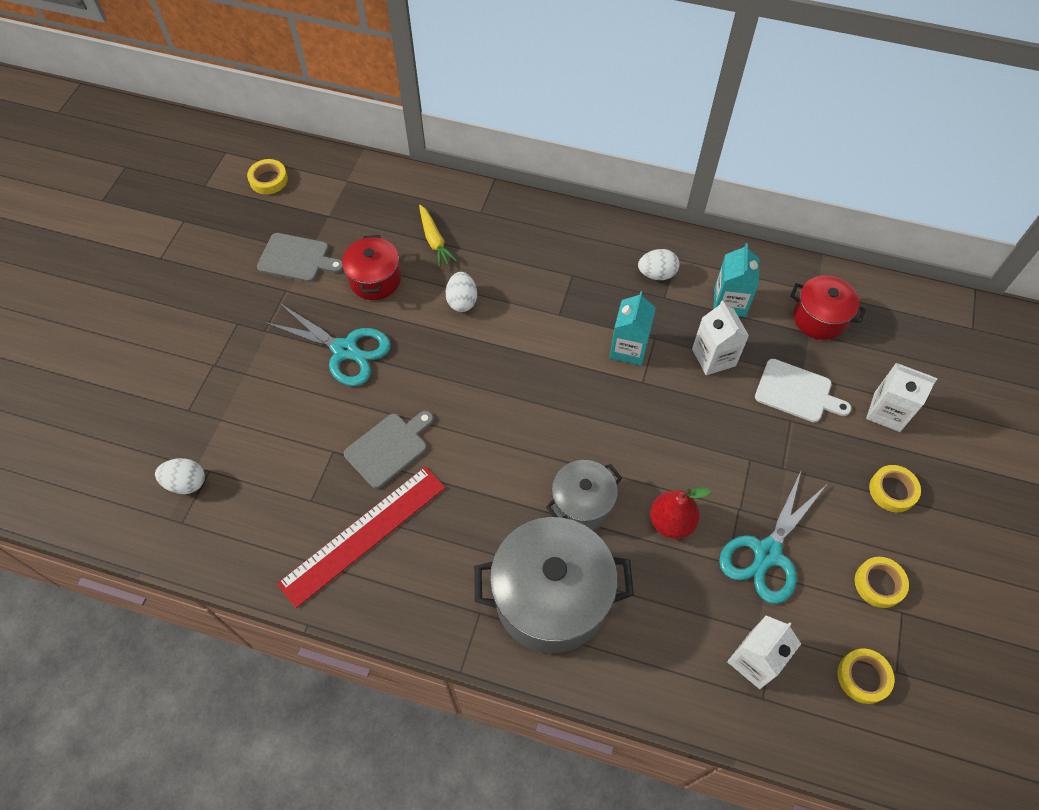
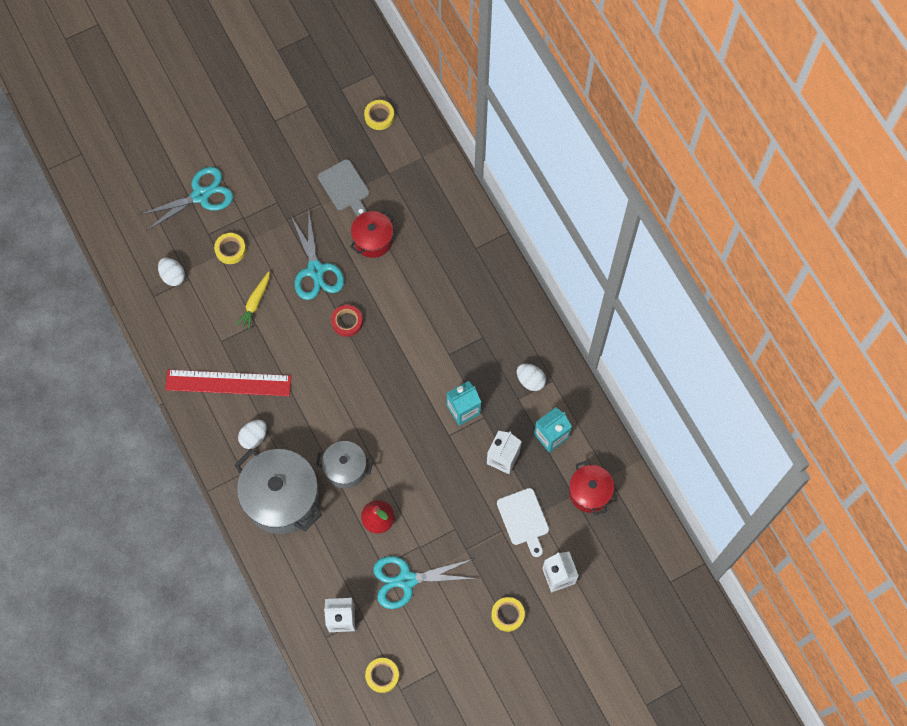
camera: 45 degrees right, 10 degrees up
grey cutting board [344,411,434,489] -> none
yellow carrot [419,205,457,267] -> yellow carrot moved to [236,271,270,330]
white egg [446,272,477,312] -> white egg moved to [238,420,267,449]
yellow tape [855,557,909,608] -> yellow tape moved to [214,233,246,264]
none -> turquoise scissors [139,167,233,231]
none -> red tape [331,305,363,337]

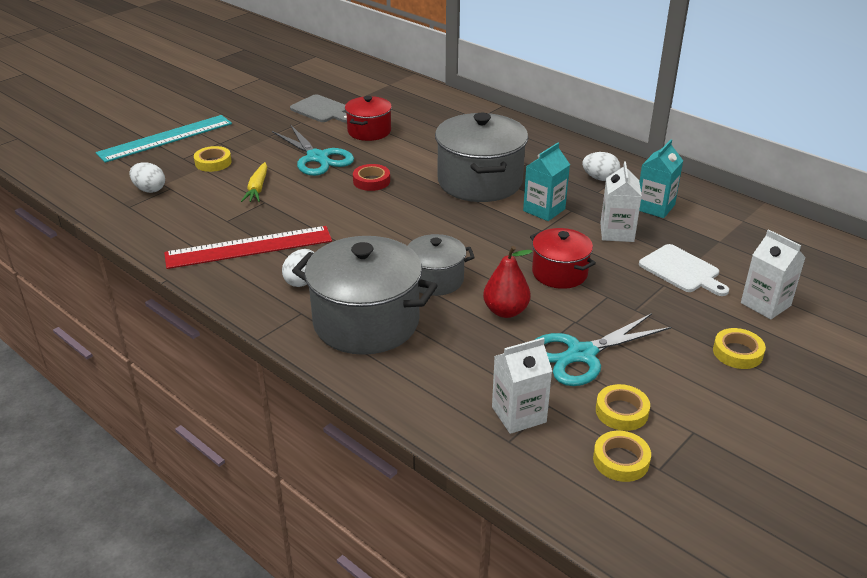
camera: 20 degrees left, 35 degrees down
turquoise scissors [139,167,233,231] -> turquoise ruler [96,115,232,163]
yellow tape [364,100,394,130] -> yellow tape moved to [596,384,650,431]
red pot [569,460,614,516] -> red pot moved to [530,228,596,289]
none -> grey pot [435,113,528,202]

